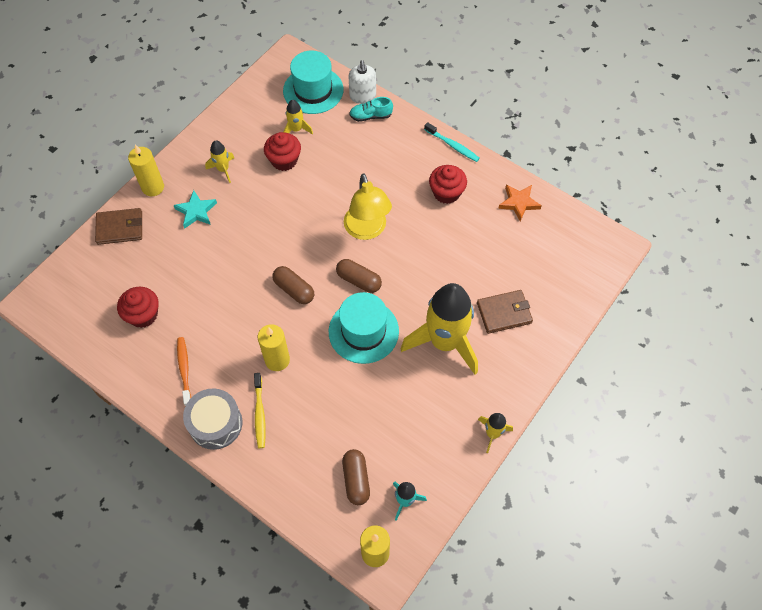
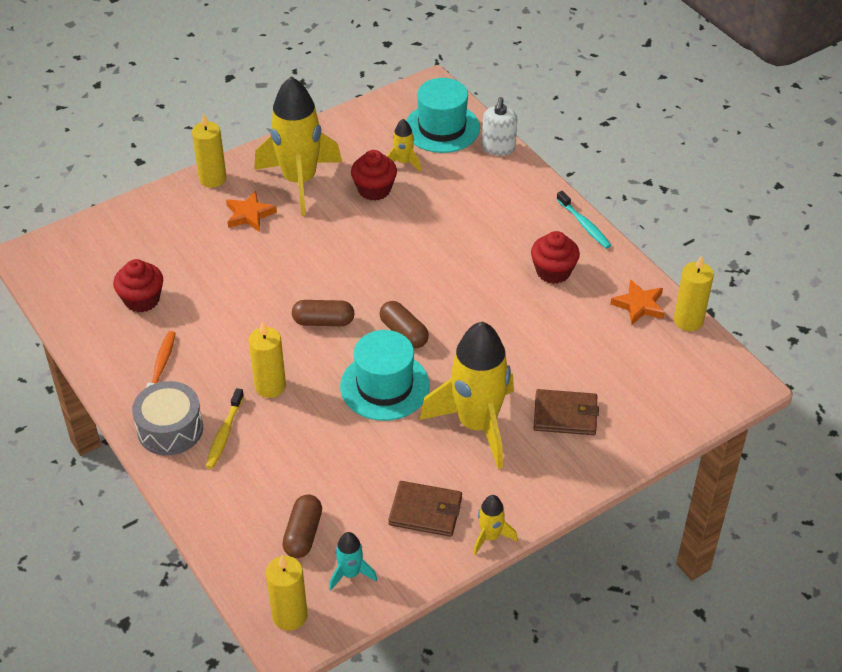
camera: 20 degrees right, 15 degrees down
brown wallet [95,208,142,245] -> brown wallet moved to [388,481,462,537]
turquoise star [174,190,217,229] -> orange star [226,191,277,232]
yellow rocket [205,141,234,183] -> yellow rocket [254,76,342,216], size x2.29
brown capsule [272,266,314,304] -> brown capsule turned 60 degrees counterclockwise [292,300,355,326]
yellow lamp [344,173,392,240] -> none
turquoise shoe [349,97,393,122] -> none
none -> yellow candle [674,255,714,331]

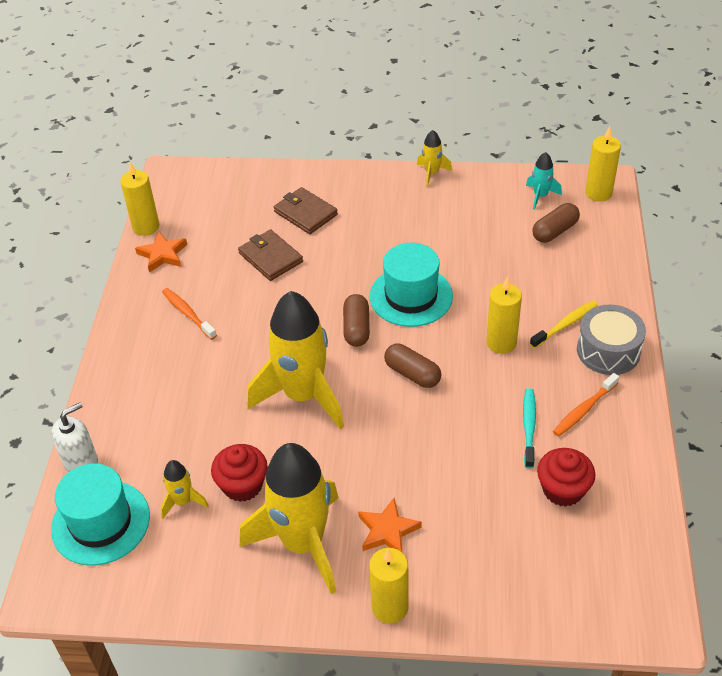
camera: 140 degrees left, 0 degrees up
brown wallet [388,481,462,537] -> brown wallet moved to [238,229,303,281]
yellow rocket [420,322,514,469] -> yellow rocket moved to [247,291,344,430]
red cupcake [531,231,580,284] -> orange toothbrush [162,288,217,340]
turquoise toothbrush [557,191,611,249] -> turquoise toothbrush moved to [523,388,536,469]

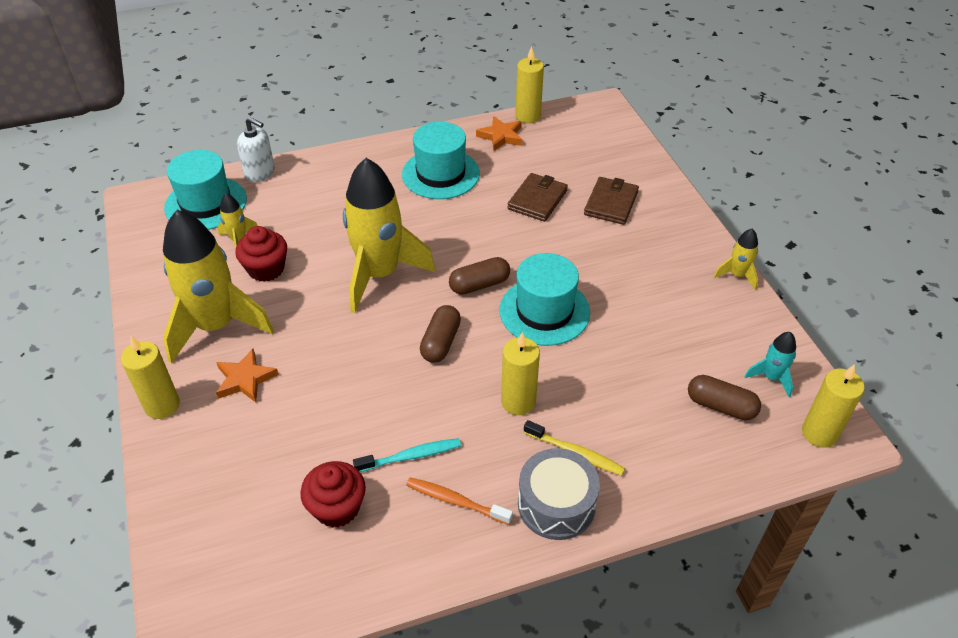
camera: 65 degrees right, 0 degrees up
orange toothbrush [162,288,217,340] -> turquoise hat [402,122,480,199]

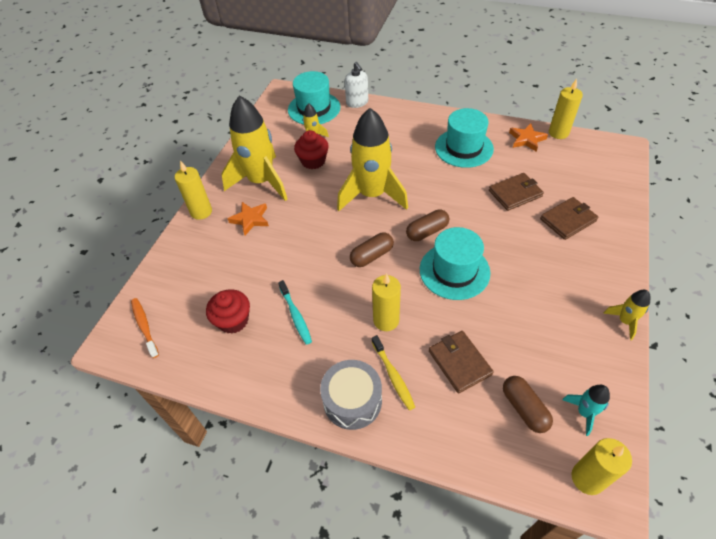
camera: 40 degrees right, 5 degrees up
turquoise toothbrush [353,438,461,472] -> turquoise toothbrush turned 45 degrees clockwise [278,280,312,345]
orange toothbrush [406,477,513,525] -> orange toothbrush moved to [131,298,159,358]
brown capsule [449,257,510,295] -> brown capsule turned 45 degrees counterclockwise [406,209,449,241]
none -> brown wallet [429,331,494,393]

